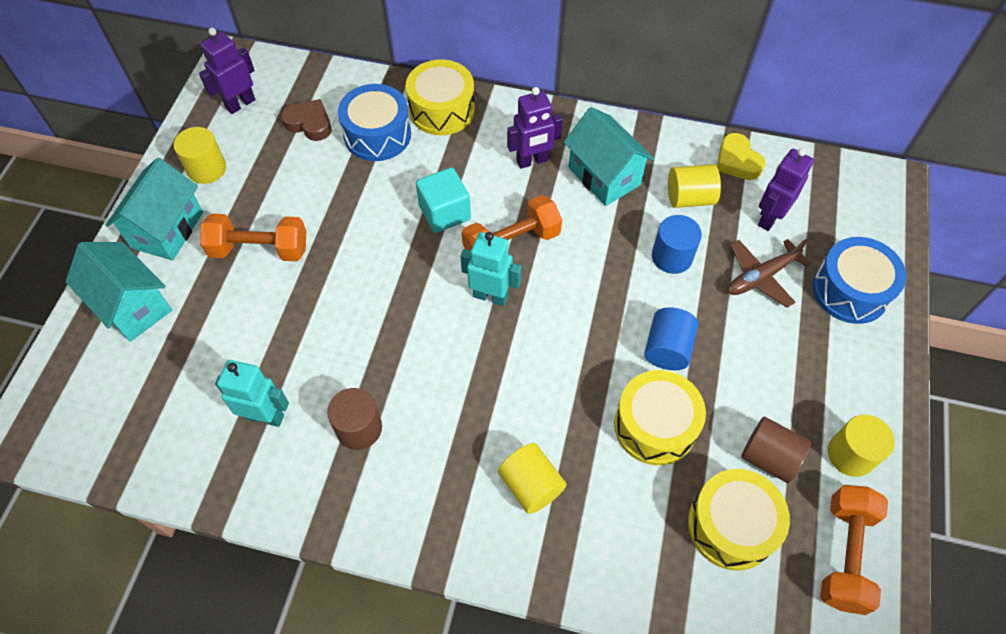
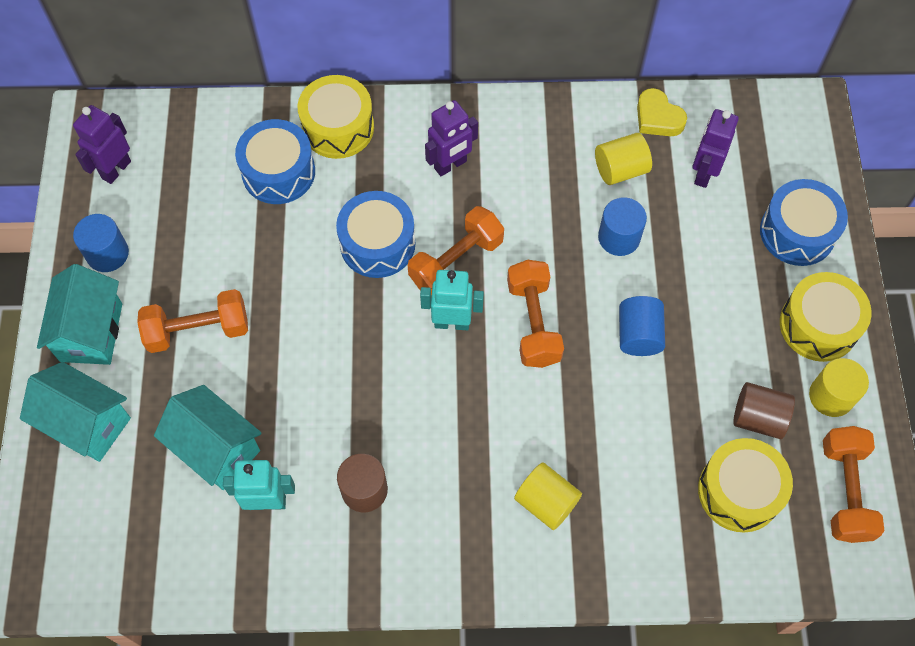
camera: 15 degrees left, 5 degrees up
yellow cylinder [174,127,226,184] -> blue cylinder [73,214,129,272]
brown heart [281,99,331,141] -> none
turquoise cube [416,167,471,233] -> blue drum [336,191,416,278]
turquoise house [564,107,654,206] -> turquoise house moved to [154,385,262,490]
yellow drum [614,370,706,465] -> yellow drum moved to [780,272,872,362]
brown plane [727,239,811,308] -> none
none -> orange dumbbell [507,260,564,368]

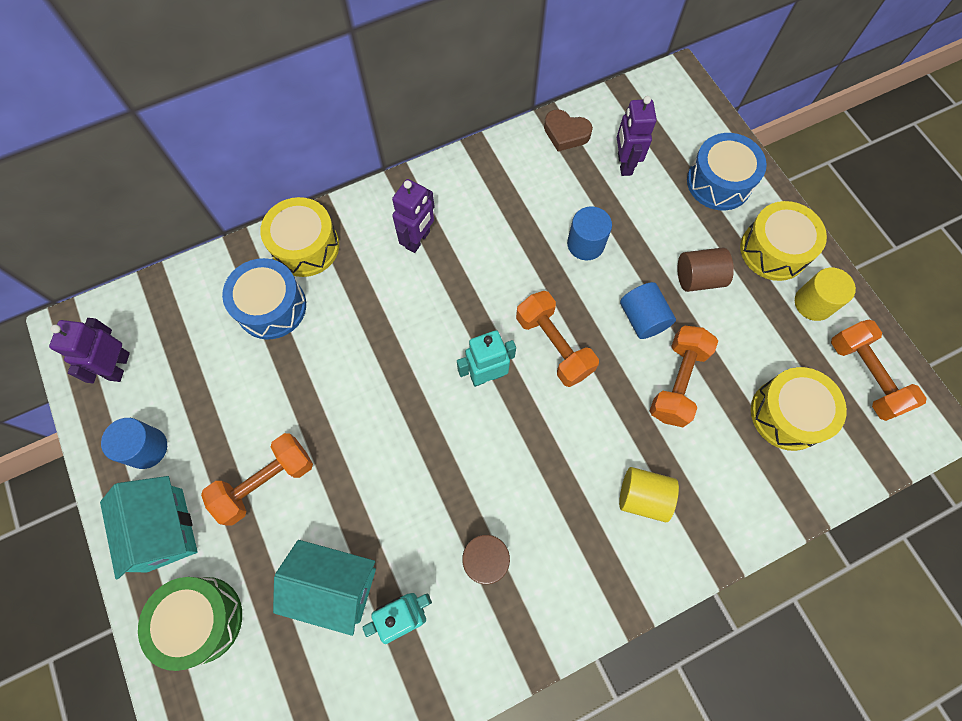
camera: 25 degrees left, 5 degrees up
turquoise house [20,362,131,462] -> green drum [138,577,242,671]
blue drum [336,191,416,278] -> none
orange dumbbell [408,206,504,297] -> orange dumbbell moved to [650,326,718,427]
yellow cylinder [595,133,652,185] -> none
yellow heart [637,88,687,136] -> brown heart [544,109,593,152]
brown cylinder [733,382,795,439] -> brown cylinder moved to [677,247,734,292]

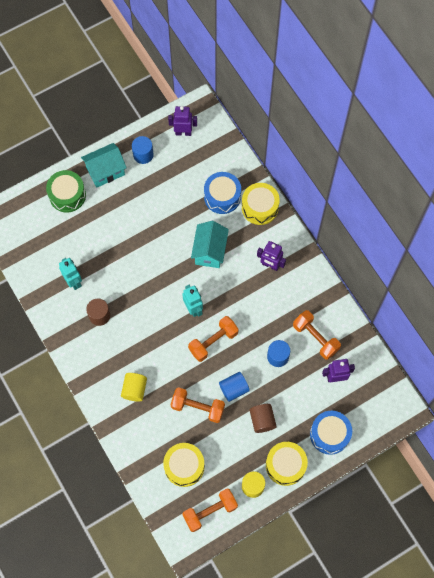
camera: 85 degrees right, 0 degrees up
orange dumbbell [201,433,313,526] -> orange dumbbell moved to [293,310,341,360]
turquoise house [273,540,376,636] -> turquoise house moved to [191,221,229,268]
brown heart [544,109,593,152] -> none

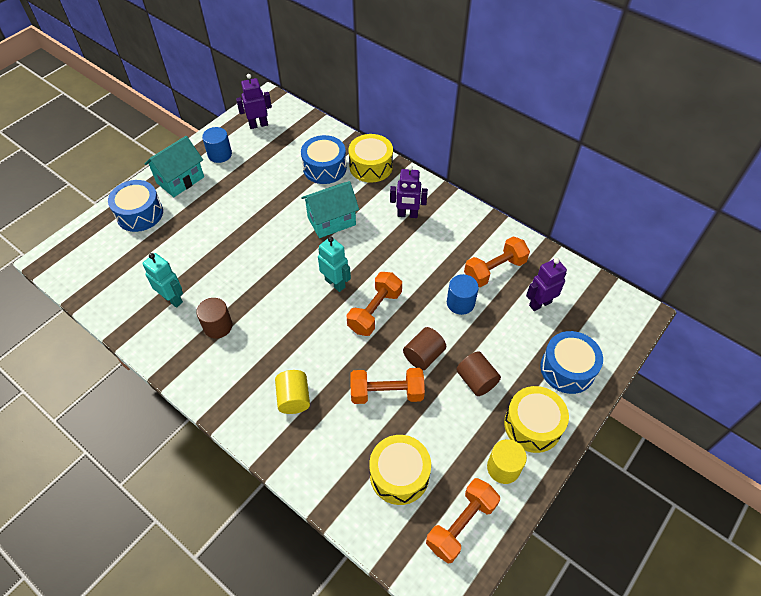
camera: 20 degrees left, 15 degrees down
green drum [46,170,86,212] -> blue drum [108,180,163,232]
turquoise house [191,221,229,268] -> turquoise house turned 75 degrees clockwise [301,181,359,238]
blue cylinder [219,372,250,402] -> brown cylinder [403,327,446,370]
orange dumbbell [293,310,341,360] -> orange dumbbell turned 60 degrees counterclockwise [464,237,530,287]

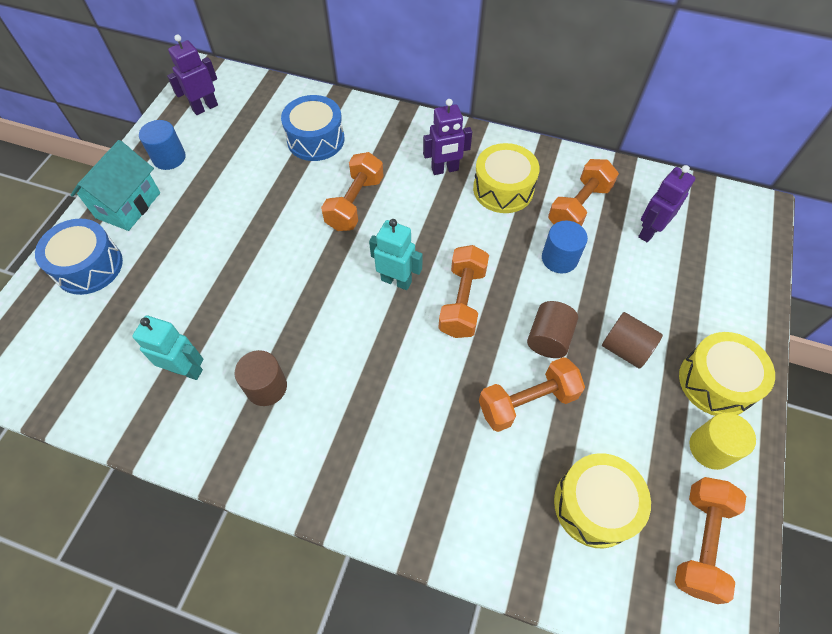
camera: 20 degrees left, 5 degrees up
yellow cylinder [275,370,310,414] -> none
turquoise house [301,181,359,238] -> orange dumbbell [321,152,384,231]
yellow drum [348,134,393,183] -> yellow drum moved to [473,143,540,213]
blue drum [540,331,603,394] -> none

